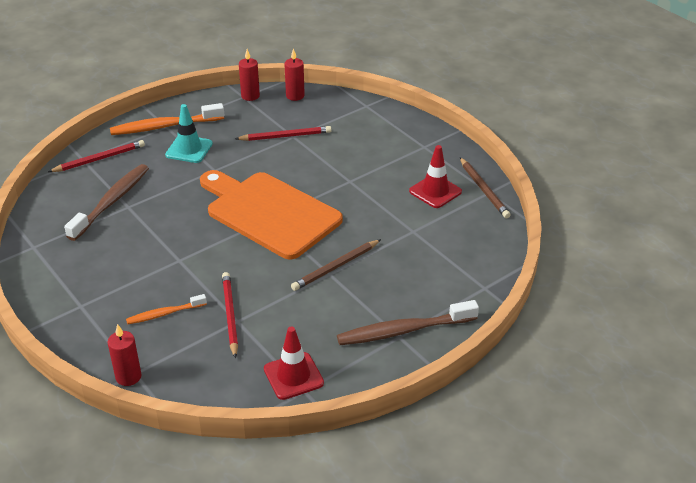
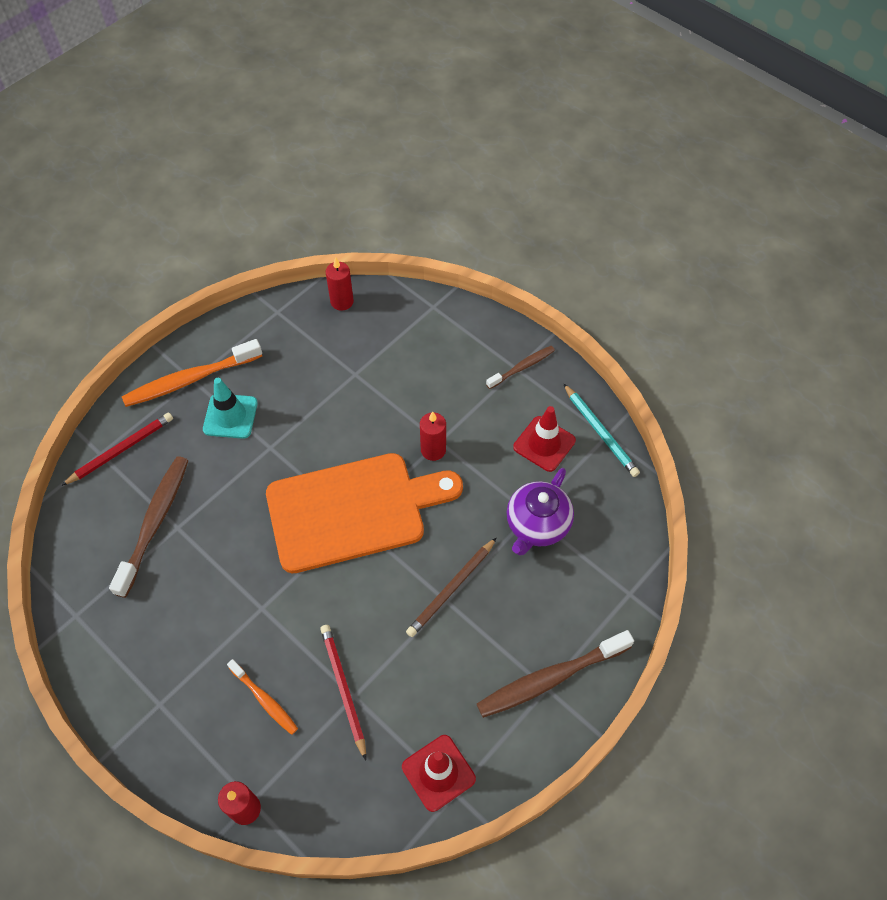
camera: 10 degrees left, 20 degrees up
orange toothbrush [126,294,207,325] -> orange toothbrush turned 105 degrees counterclockwise [227,659,298,735]
orange cutting board [200,170,343,259] -> orange cutting board turned 135 degrees clockwise [266,453,463,573]
red pencil [235,126,331,141] -> none
red candle [239,49,260,101] -> red candle moved to [420,412,446,461]
brown pencil [460,157,511,218] -> turquoise pencil [563,383,640,477]
none -> brown toothbrush [486,346,555,389]
none -> purple teapot [507,468,574,555]

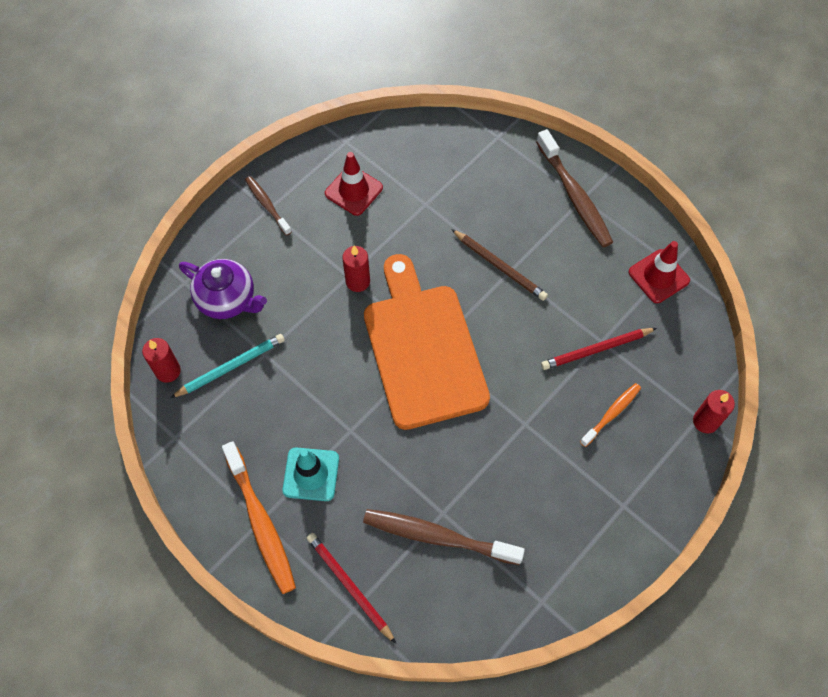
camera: 90 degrees left, 5 degrees up
purple teapot [507,468,574,555] -> purple teapot moved to [179,259,267,319]
turquoise pencil [563,383,640,477] -> turquoise pencil moved to [170,334,285,398]

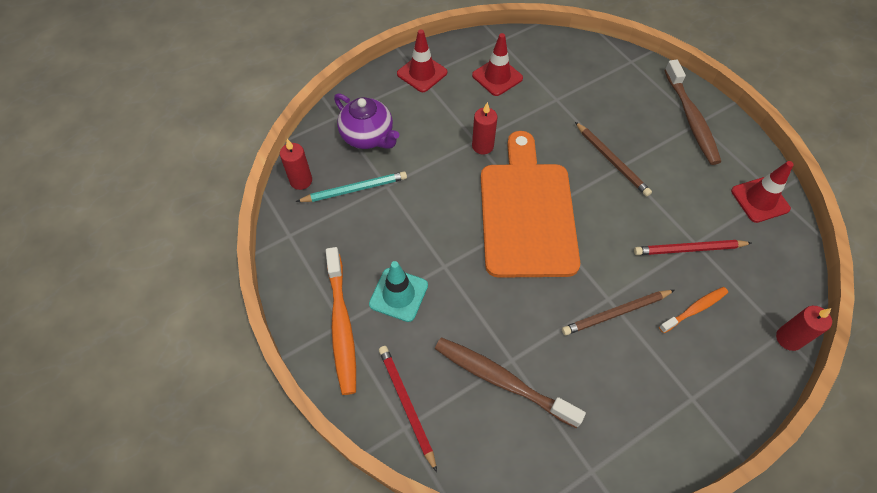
camera: 15 degrees right, 5 degrees down
brown toothbrush [245,176,292,236] -> red traffic cone [397,29,447,92]
none -> brown pencil [562,290,675,335]

